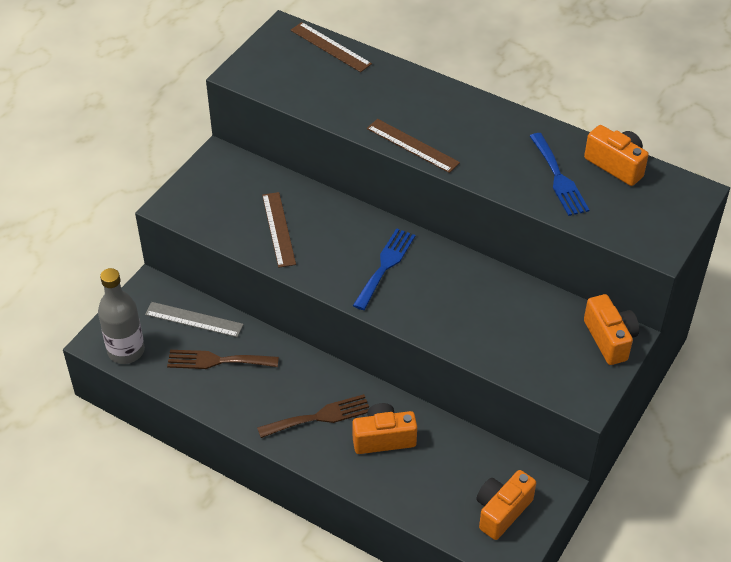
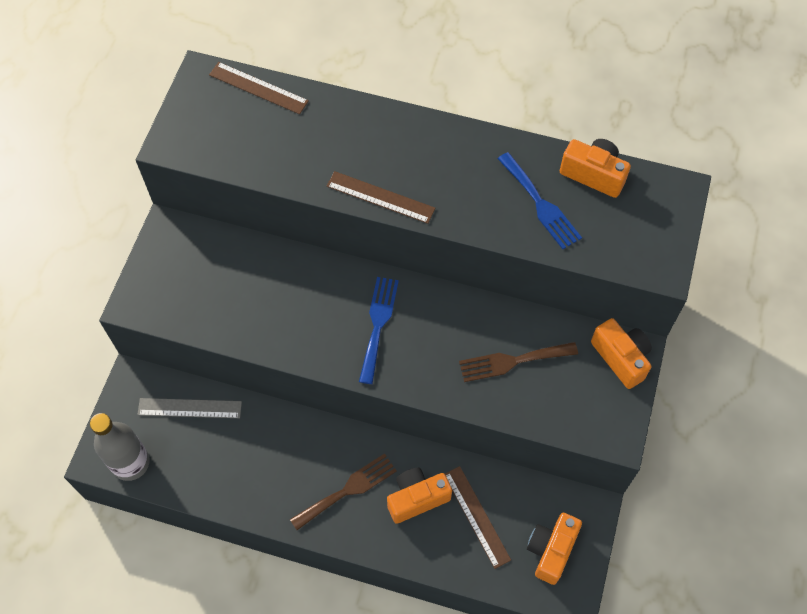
camera: 15 degrees left, 15 degrees up
brown fork [167,350,279,369] -> brown fork moved to [459,342,578,382]
brown ruler [262,192,296,268] -> brown ruler moved to [445,466,511,569]

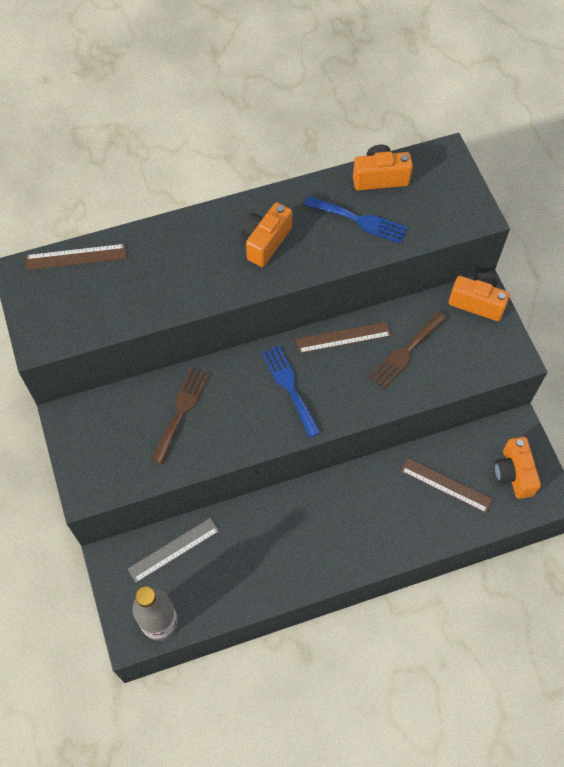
camera: 35 degrees left, 0 degrees up
brown fork [290,454,397,530] -> brown fork moved to [151,368,209,464]
brown ruler [327,171,435,224] -> brown ruler moved to [296,322,391,354]
orange camera [387,468,452,524] -> orange camera moved to [241,202,292,267]

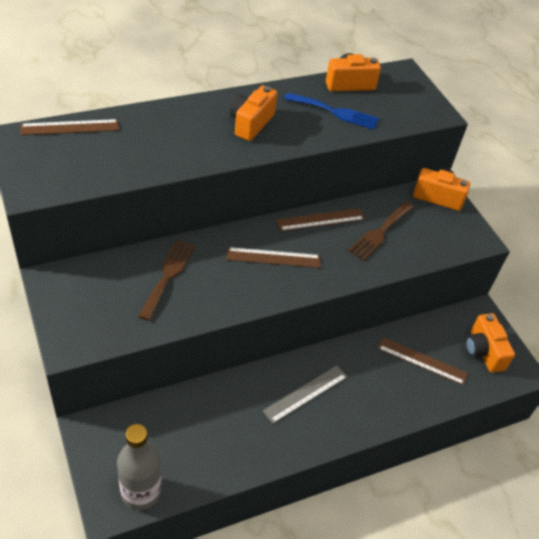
camera: 10 degrees left, 15 degrees down
grey ruler [128,518,219,583] -> grey ruler moved to [263,366,347,423]
blue fork [261,345,320,438] -> brown ruler [226,247,321,268]

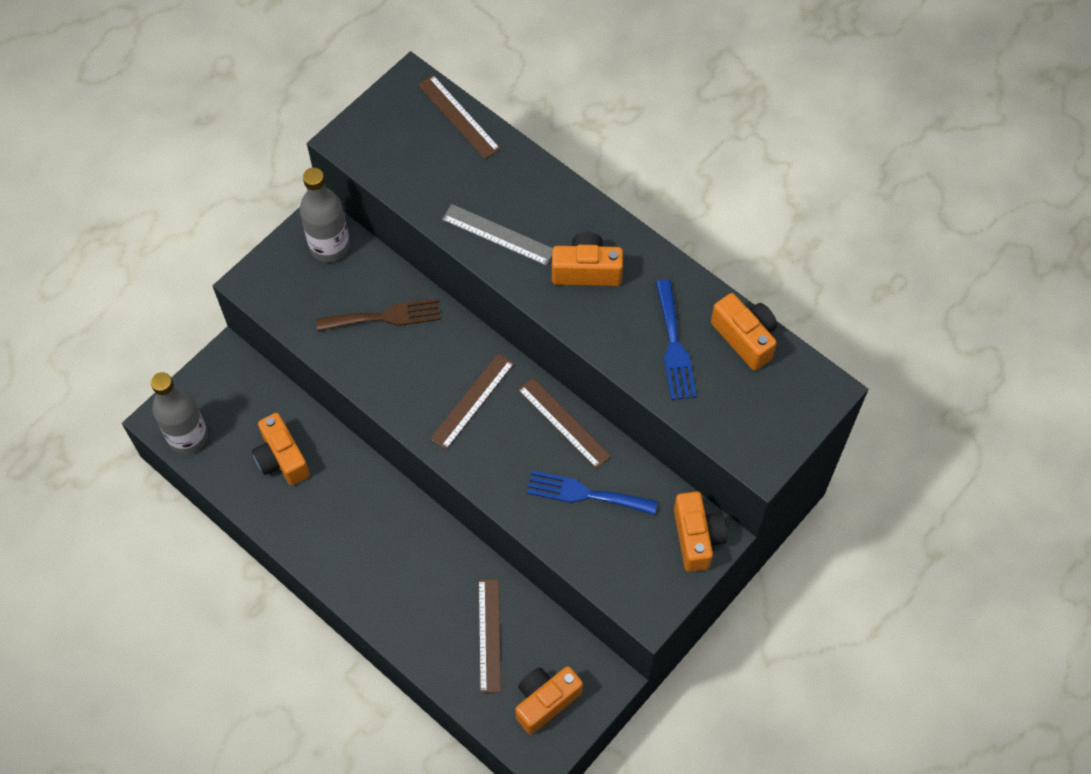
camera: 70 degrees right, 15 degrees up
brown ruler [226,247,321,268] -> brown ruler turned 60 degrees clockwise [430,353,514,450]
grey ruler [263,366,347,423] -> grey ruler moved to [442,204,553,266]
brown fork [348,201,413,261] -> blue fork [527,470,658,515]
none -> orange camera [252,413,310,485]
none -> grey bottle [300,168,350,262]

